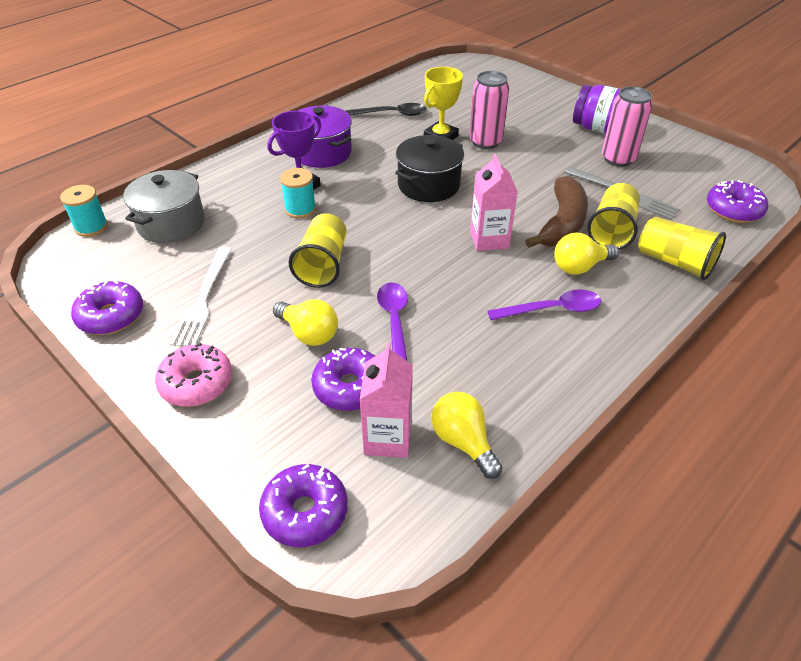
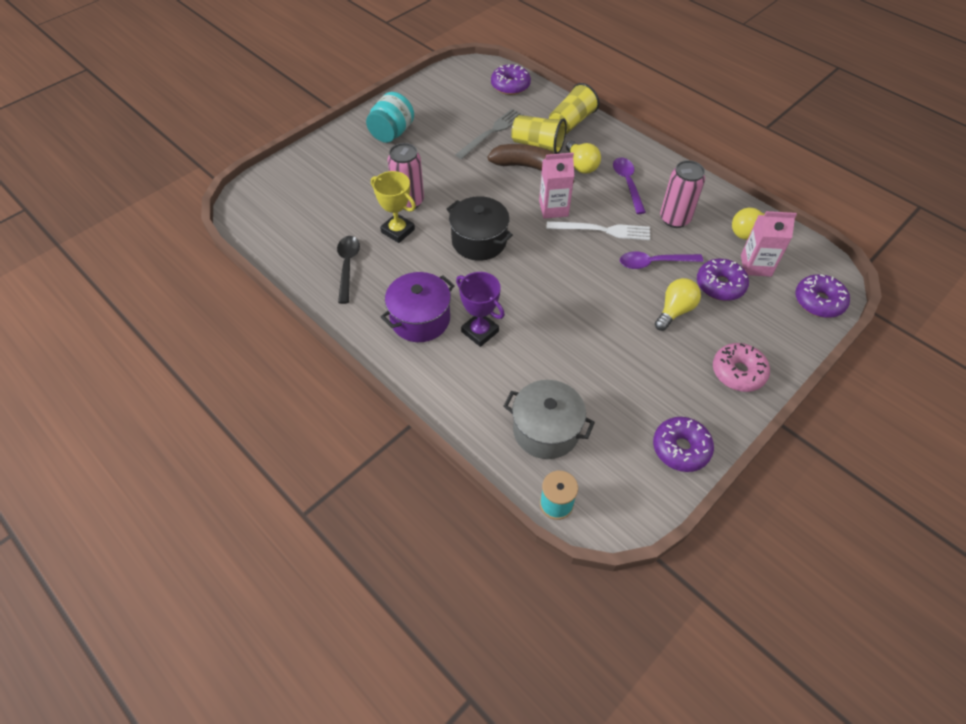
camera: 90 degrees left, 10 degrees up
white fork [170,246,232,347] -> white fork moved to [546,221,650,240]
turquoise spool [280,168,316,219] -> none
yellow cup [289,213,347,288] -> none
purple jar [573,85,621,133] -> turquoise jar [366,92,414,143]
pink can [602,86,652,167] -> pink can moved to [660,160,705,228]

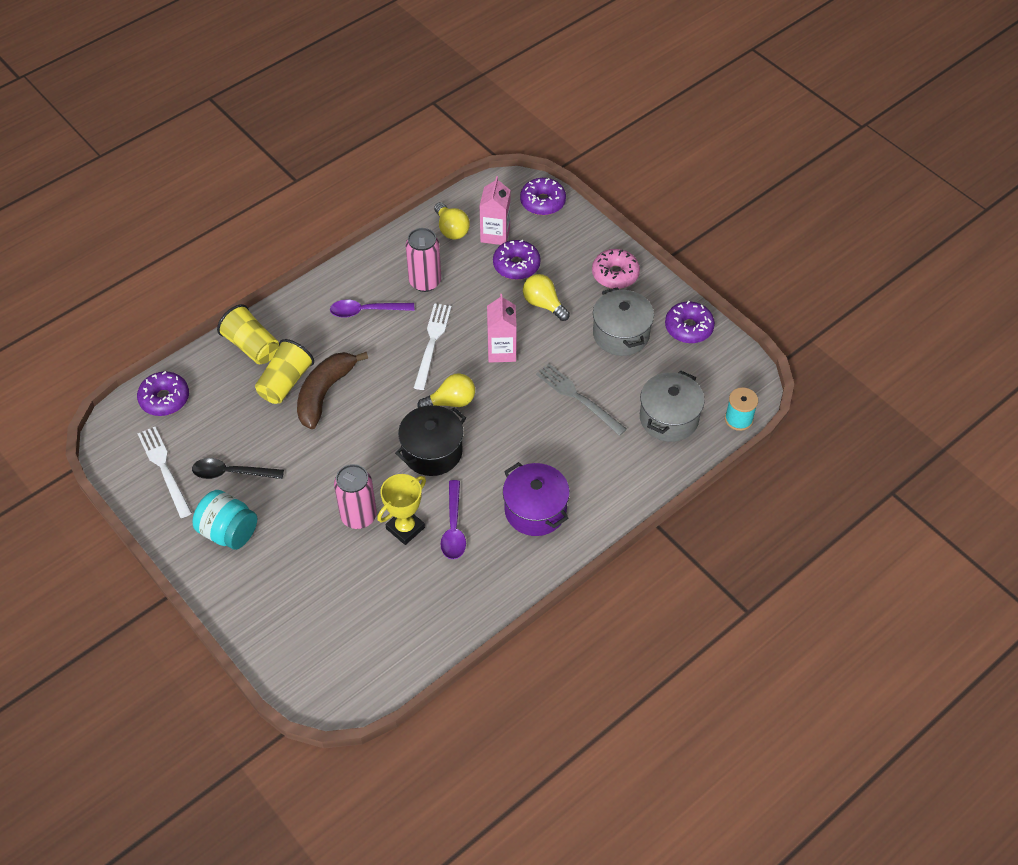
camera: 85 degrees left, 0 degrees up
black spoon [337,236,360,304] -> black spoon moved to [192,458,284,479]
grey fork [455,109,524,159] -> grey fork moved to [536,363,627,436]
purple trophy [456,272,505,347] -> none
pink carton [539,153,574,219] -> pink carton moved to [487,294,517,362]
yellow light bulb [566,141,601,174] -> yellow light bulb moved to [418,373,475,408]
purple spoon [620,251,703,269] -> purple spoon moved to [441,480,466,559]
none -> white fork [138,427,192,518]
none -> grey pot [593,287,654,356]

